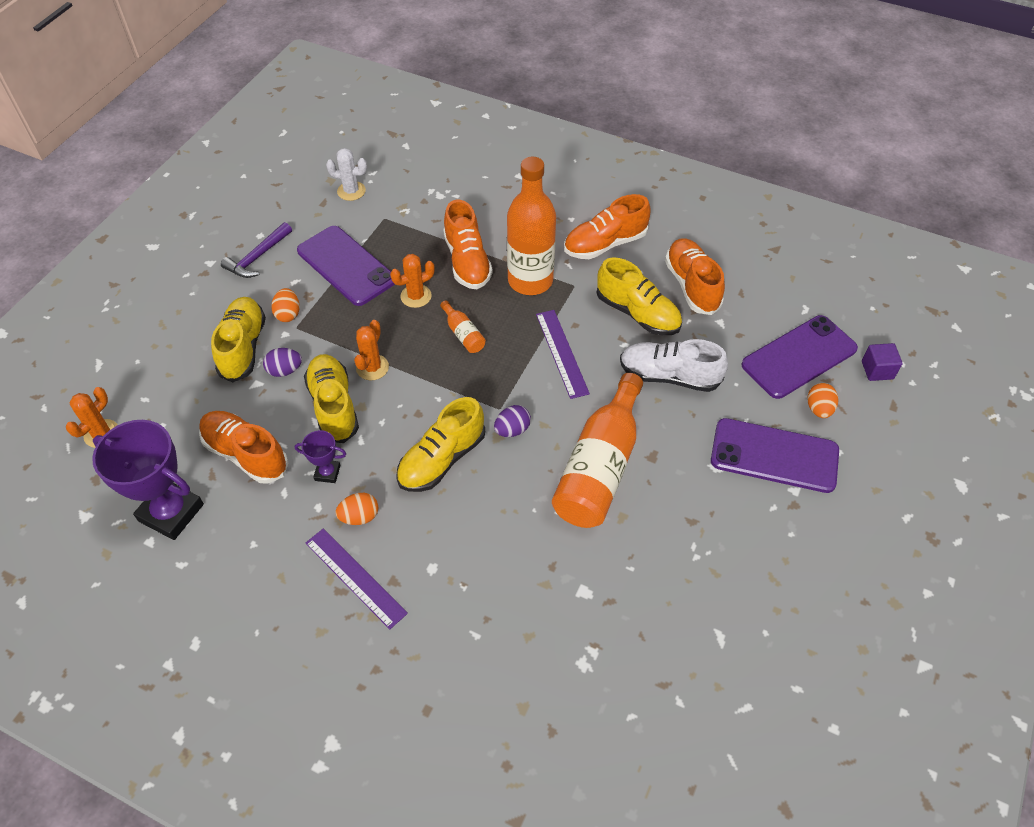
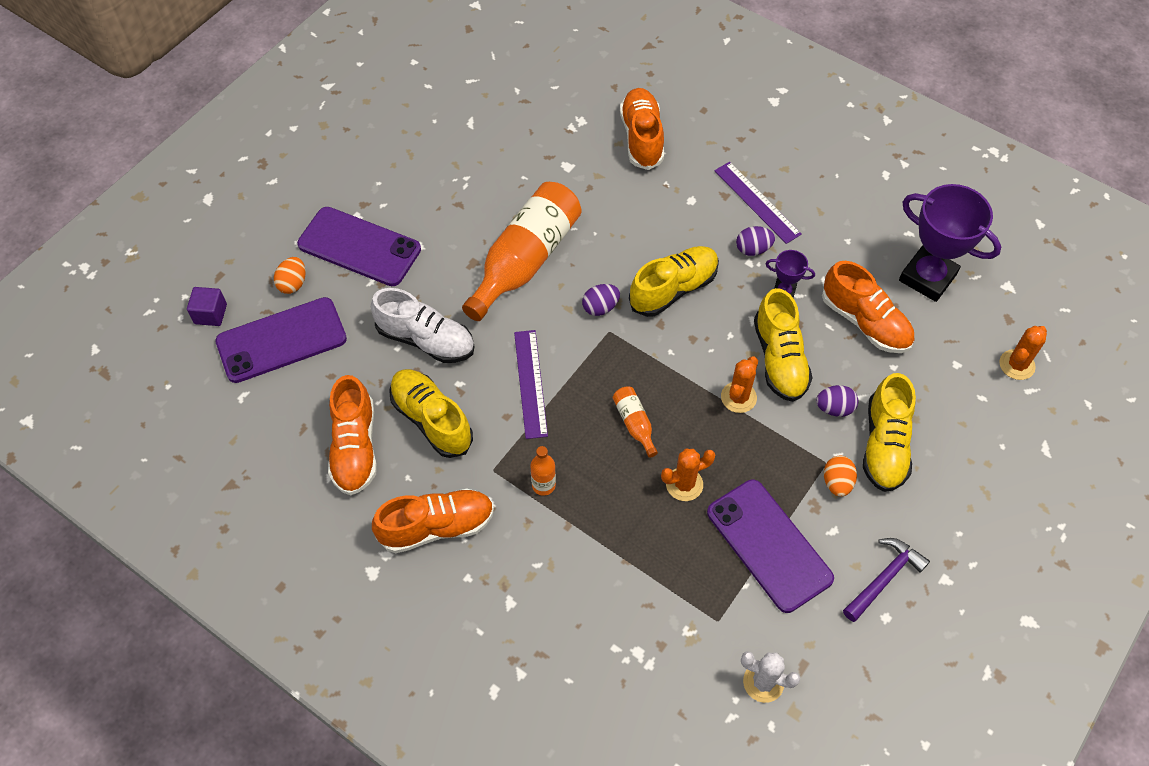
camera: 170 degrees left, 5 degrees up
orange egg [336,493,378,525] -> purple egg [736,226,775,256]
orange shoe [443,200,493,289] -> orange shoe moved to [620,88,664,170]
orange bottle [507,157,556,295] -> orange bottle [530,446,556,496], size x0.43

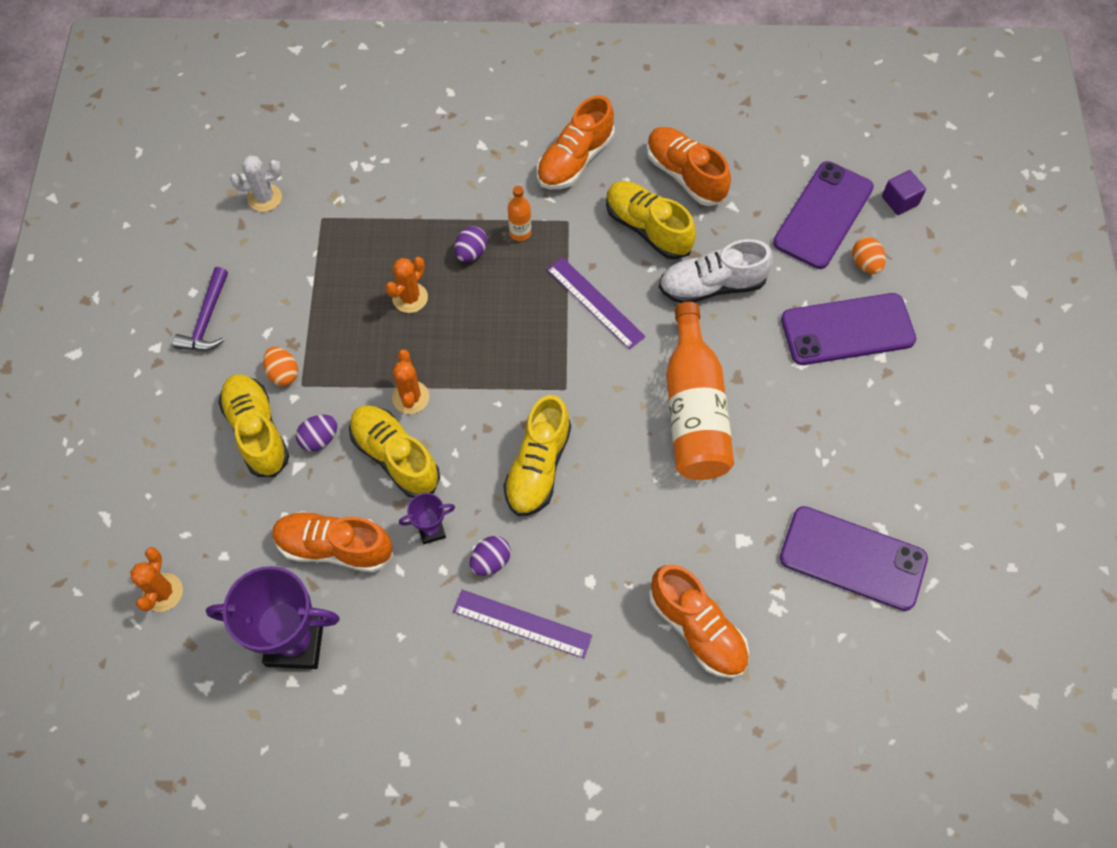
camera: 145 degrees right, 5 degrees up
yellow shoe [389,369,473,458] -> yellow shoe turned 150 degrees counterclockwise [606,181,696,260]
purple egg [582,284,620,316] -> purple egg moved to [454,226,487,262]
orange bottle [613,386,658,458] -> none
purple phone [707,480,834,613] -> purple phone moved to [780,506,928,611]

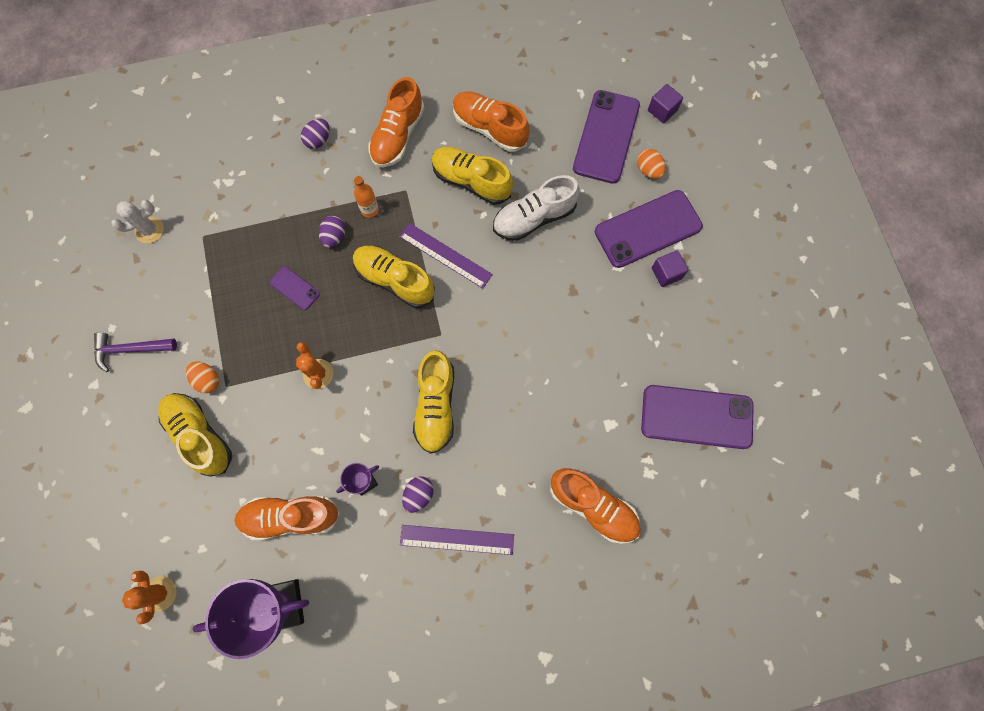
camera: 15 degrees left, 10 degrees up
purple hammer [173,267,228,351] -> purple hammer turned 90 degrees clockwise [94,332,177,372]
purple egg [296,415,337,452] -> purple egg moved to [301,119,330,149]
yellow shoe [349,405,440,498] -> yellow shoe moved to [353,246,435,308]
orange cactus [385,257,428,313] -> purple phone [270,266,320,310]
orange bottle [666,302,734,480] -> none
none -> purple cube [652,250,688,287]

